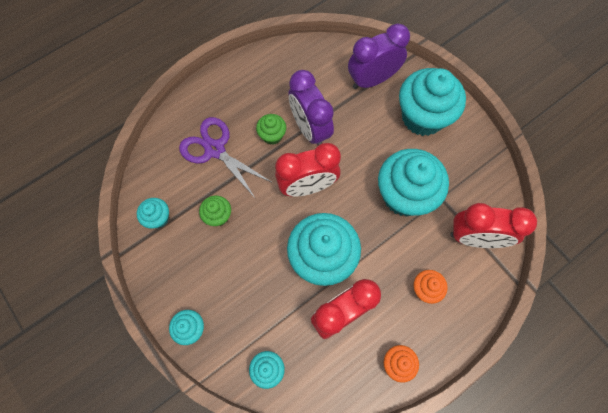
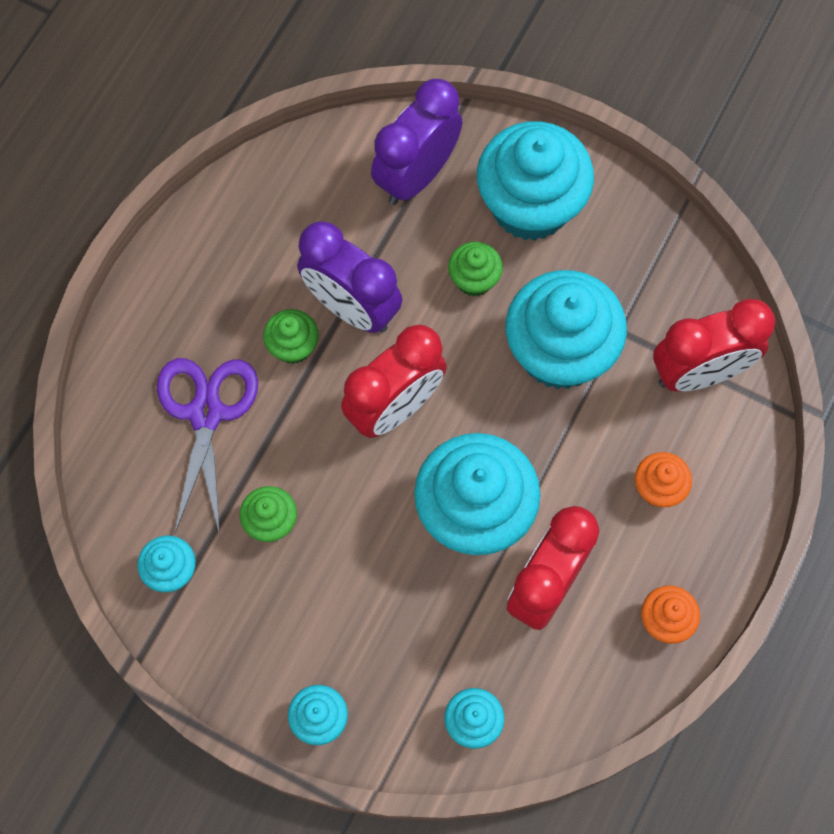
camera: 25 degrees left, 0 degrees up
purple scissors [179,117,273,199] -> purple scissors turned 75 degrees clockwise [157,358,258,535]
none -> green cupcake [448,242,503,297]

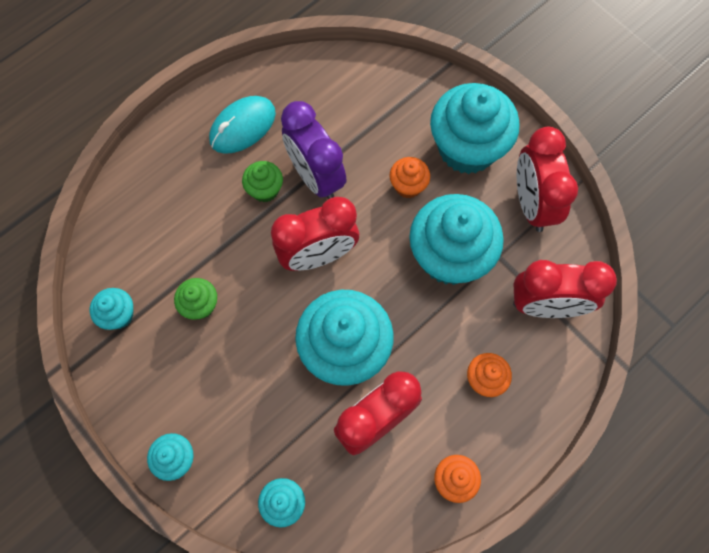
camera: 20 degrees right, 0 degrees up
purple scissors [157,358,258,535] -> none
purple clock [371,79,463,205] -> none
green cupcake [448,242,503,297] -> orange cupcake [390,157,430,198]
none -> turquoise mouse [209,96,276,154]
none -> red clock [517,127,578,232]

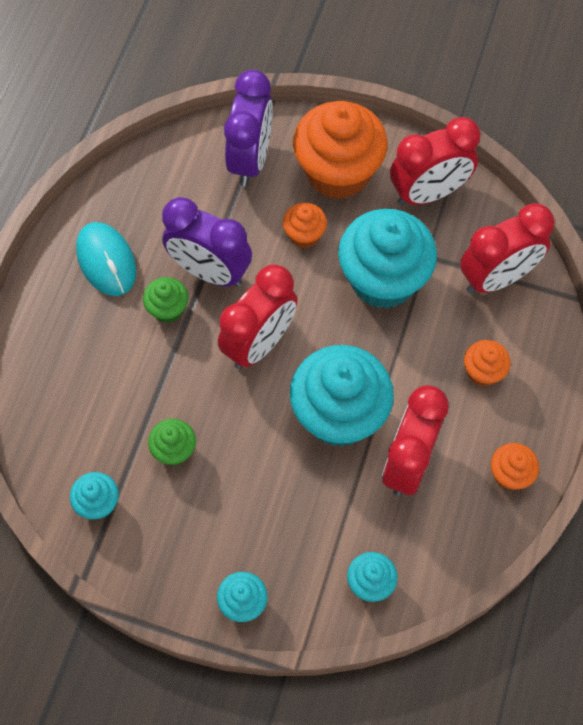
camera: 30 degrees left, 5 degrees down
turquoise mouse [209,96,276,154] -> turquoise mouse turned 45 degrees counterclockwise [76,222,136,296]
turquoise cupcake [430,83,520,174] -> orange cupcake [293,101,388,199]
red clock [517,127,578,232] -> red clock turned 75 degrees counterclockwise [390,117,480,206]
none -> purple clock [224,70,273,186]

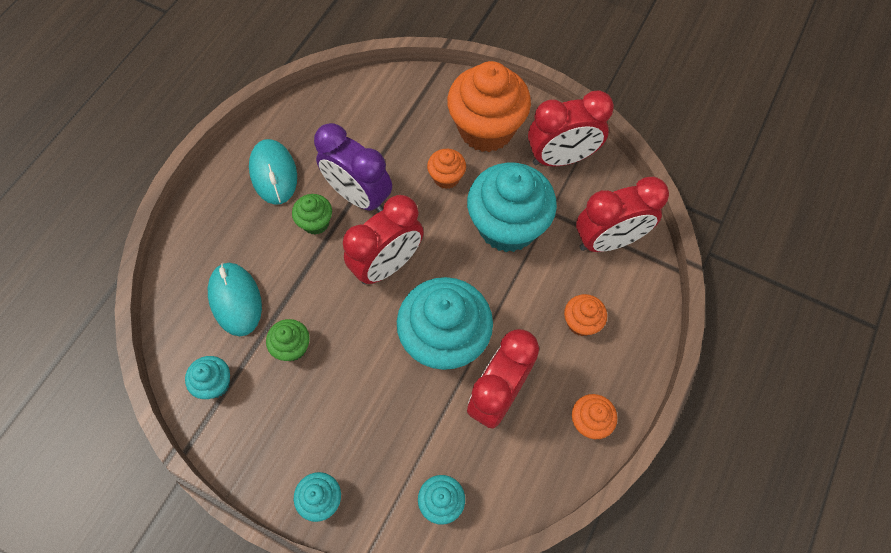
camera: 10 degrees right, 0 degrees up
purple clock [224,70,273,186] -> none
none -> turquoise mouse [208,263,262,336]

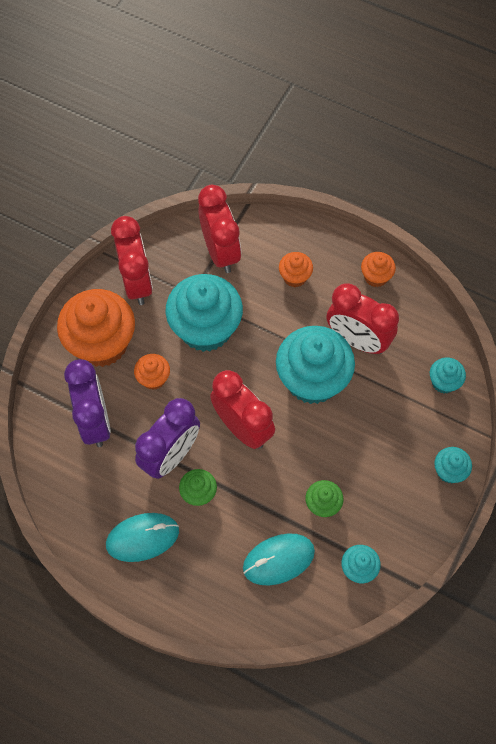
camera: 90 degrees left, 0 degrees up
none -> purple clock [64,359,111,447]

